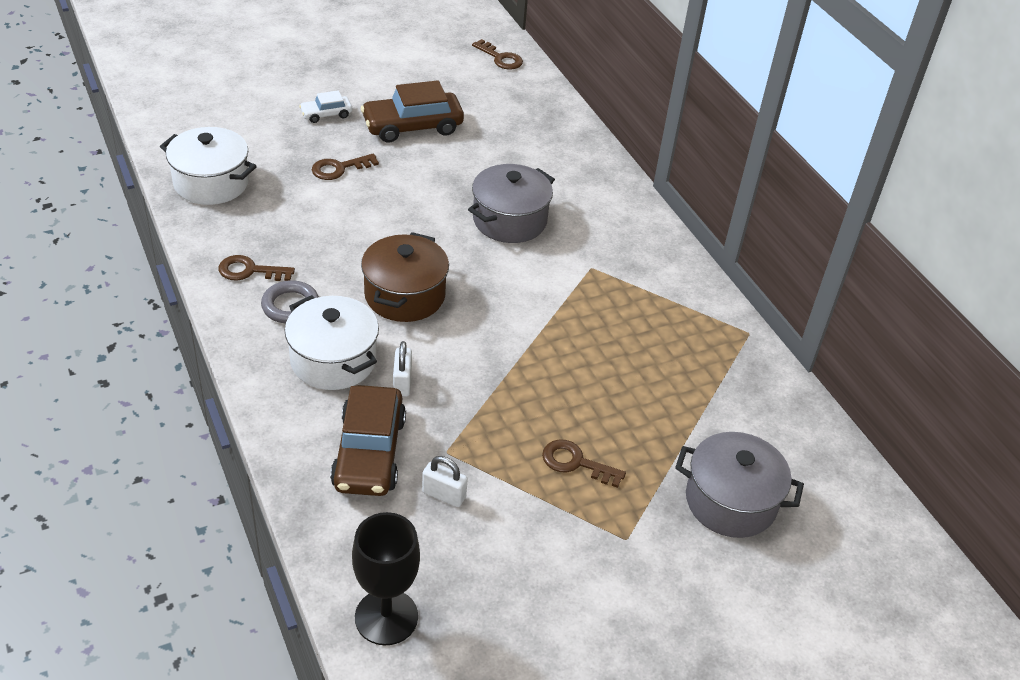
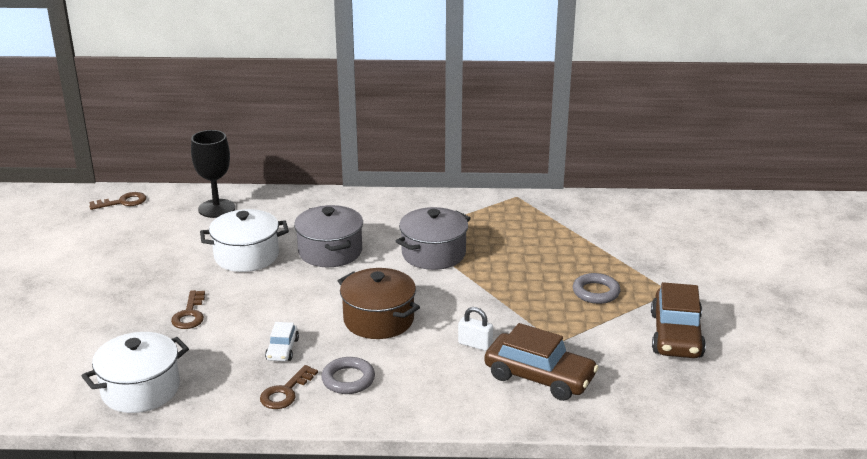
camera: 60 degrees left, 15 degrees down
white pot [285,295,379,390] -> white pot moved to [200,209,289,272]
white car [299,90,352,123] -> white car moved to [265,322,299,361]
black goblet [352,512,420,646] -> black goblet moved to [191,130,235,218]
brown car [361,80,464,143] -> brown car moved to [651,282,706,358]
white padlock [422,456,468,507] -> none
brown key [542,439,626,488] -> grey ring [573,273,621,304]
grey pot [675,432,804,538] -> grey pot moved to [396,207,471,270]

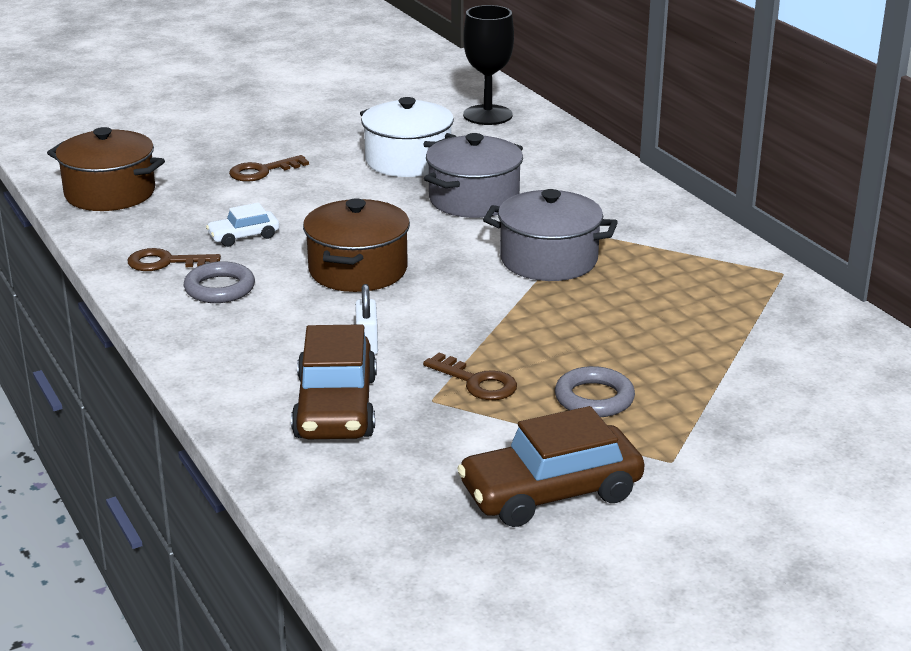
camera: 60 degrees right, 0 degrees up
white pot [82,332,189,413] -> brown pot [47,127,165,211]
brown key [89,192,146,210] -> brown key moved to [423,352,517,400]

